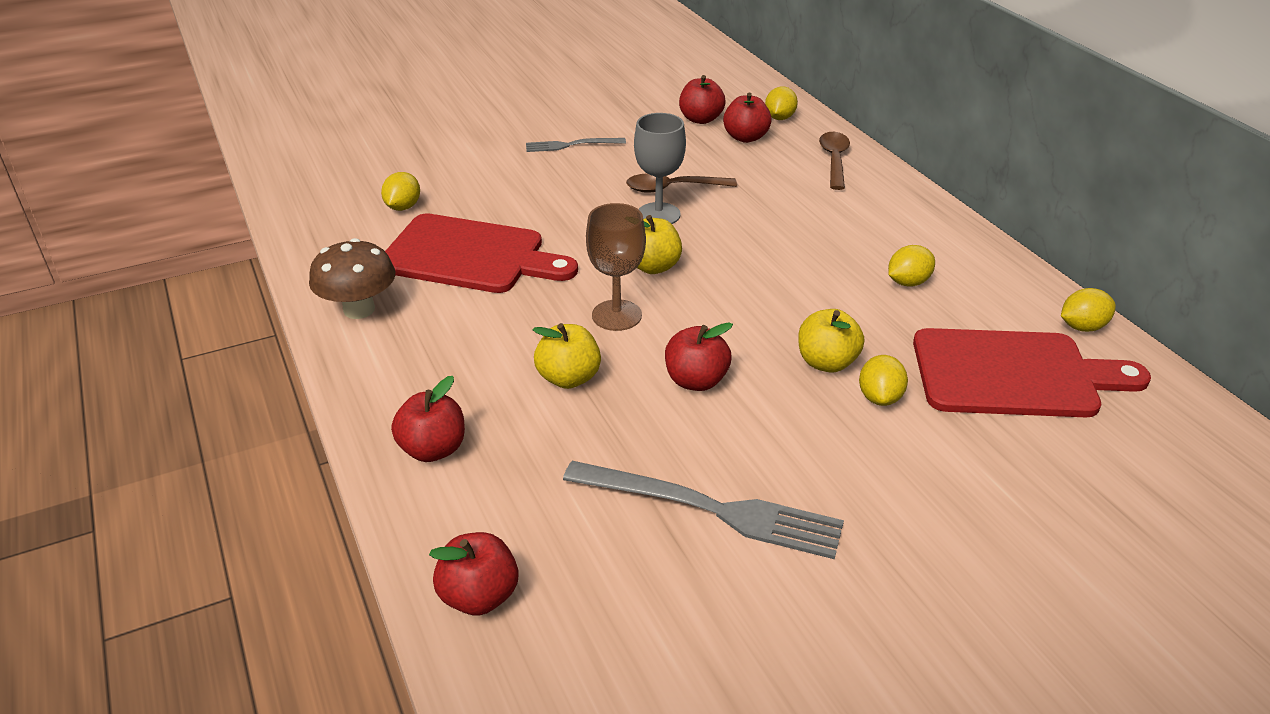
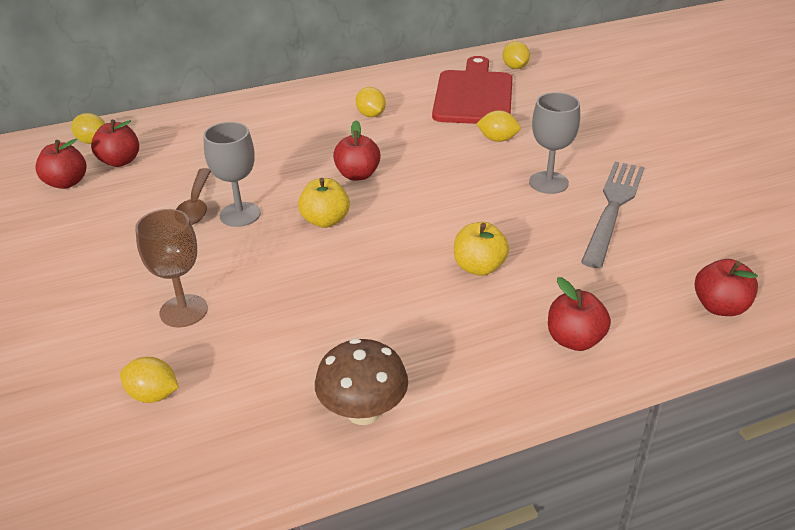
camera: 85 degrees left, 0 degrees up
red cutting board [385,213,578,293] -> none
grey fork [526,138,626,152] -> none
brown goblet [586,203,646,331] -> brown goblet moved to [135,209,208,327]
red apple [665,322,733,391] -> red apple moved to [333,120,381,180]
yellow apple [798,309,864,373] -> none
brown spoon [819,132,850,190] -> none
yellow lemon [1061,288,1116,332] -> yellow lemon moved to [502,41,530,69]
none -> grey goblet [529,92,580,194]

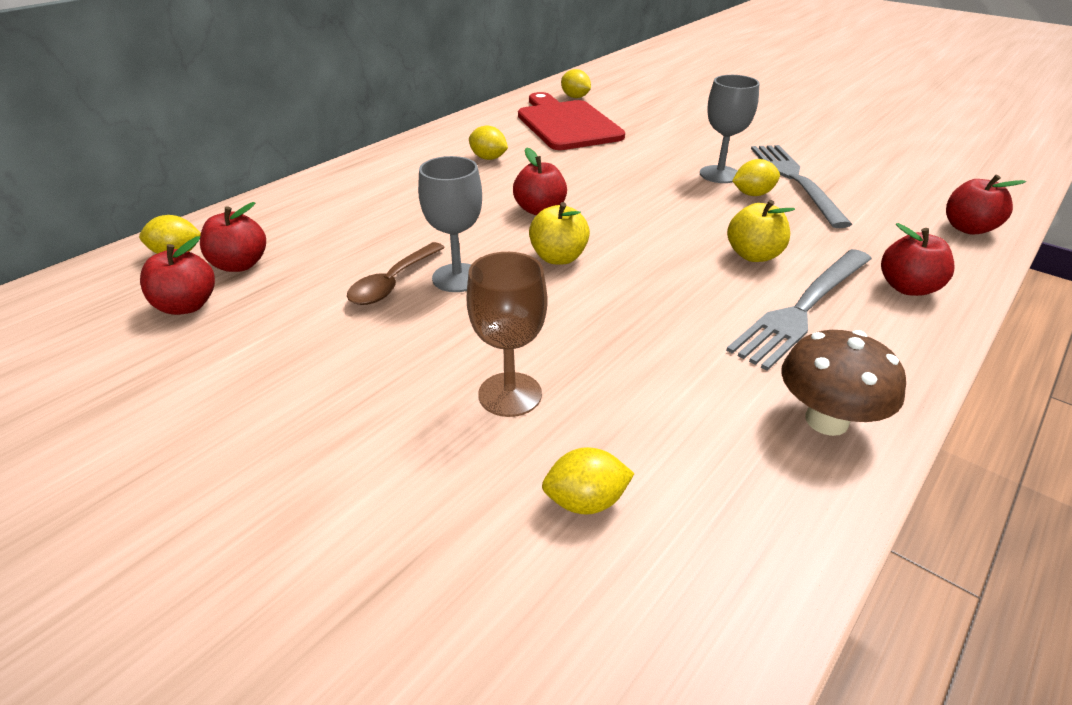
camera: 30 degrees left, 0 degrees up
brown spoon [176,168,211,225] -> brown spoon turned 60 degrees clockwise [347,242,445,305]
yellow lemon [476,110,521,142] -> yellow lemon moved to [732,159,780,196]
none -> grey fork [726,249,872,371]

